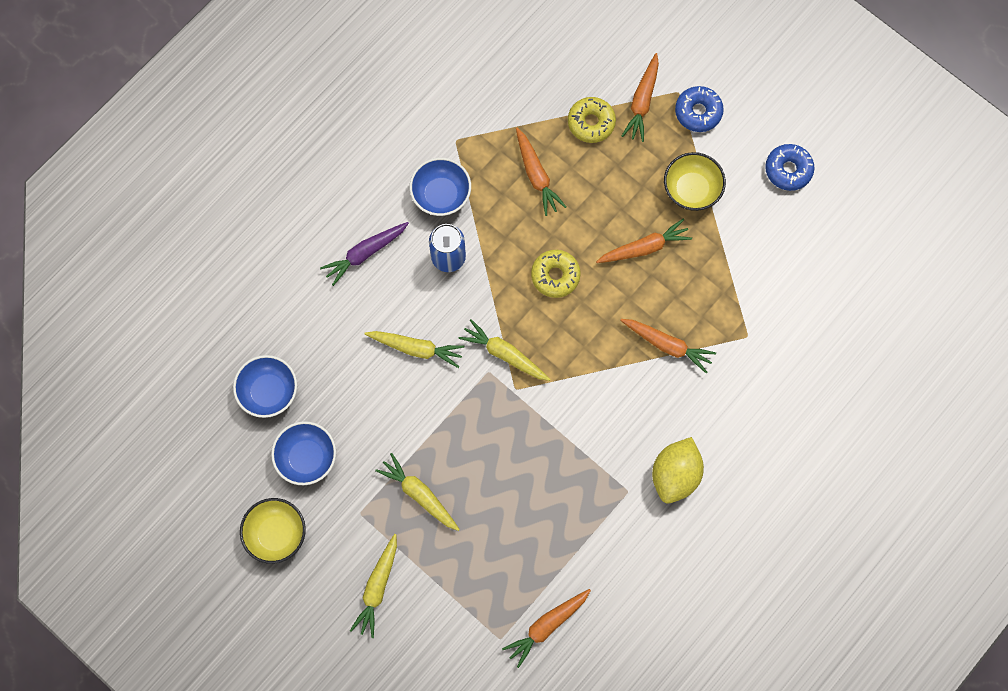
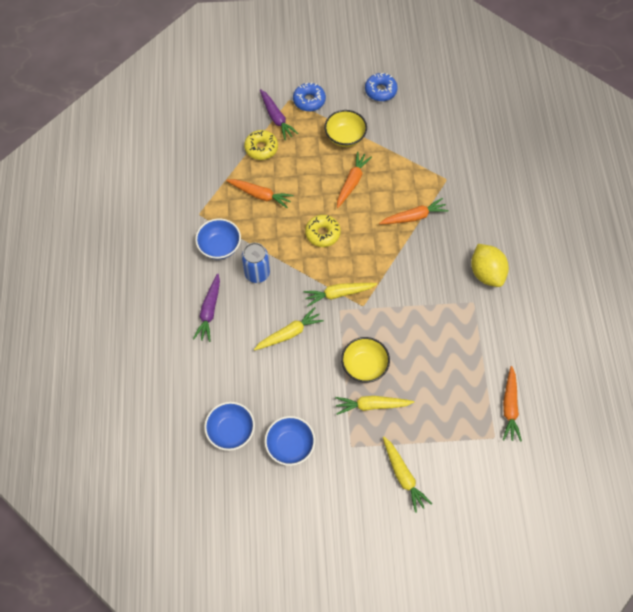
camera: 45 degrees left, 10 degrees down
yellow bowl [240,498,306,564] -> yellow bowl moved to [341,337,390,383]
orange carrot [622,53,659,142] -> purple carrot [260,89,299,140]

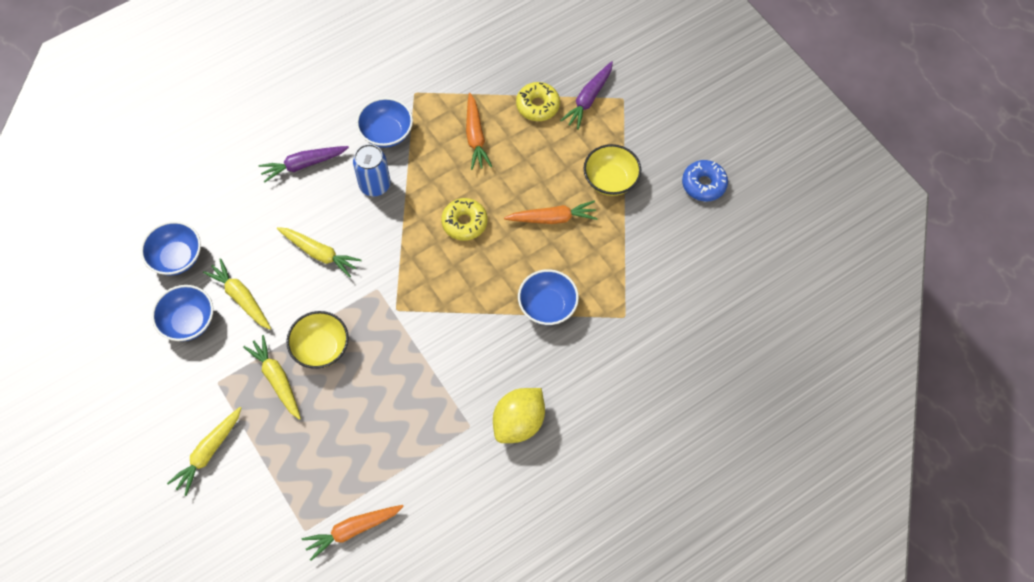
camera: 60 degrees right, 0 degrees up
blue donut [293,82,326,111] -> none
yellow carrot [303,283,377,307] -> yellow carrot moved to [203,258,271,330]
orange carrot [379,198,449,224] -> blue bowl [518,269,579,325]

